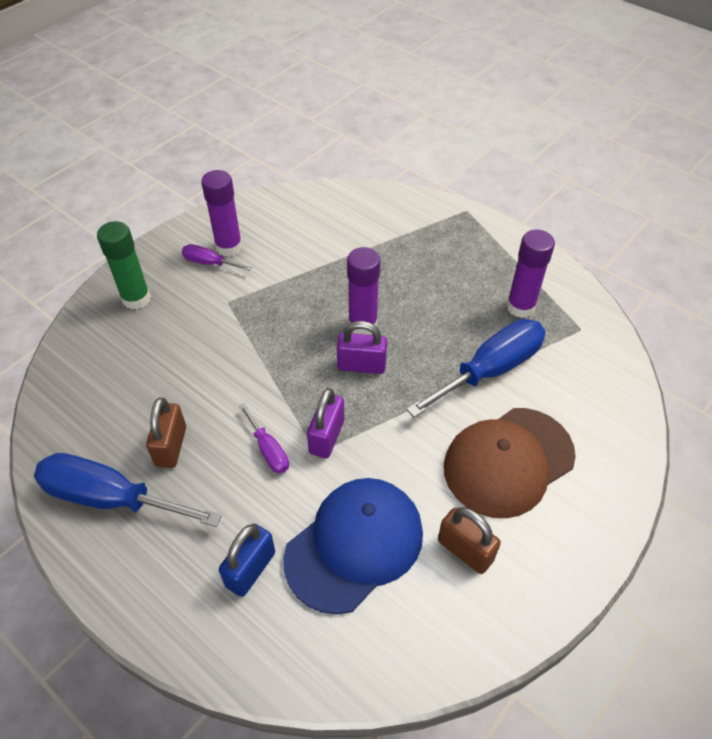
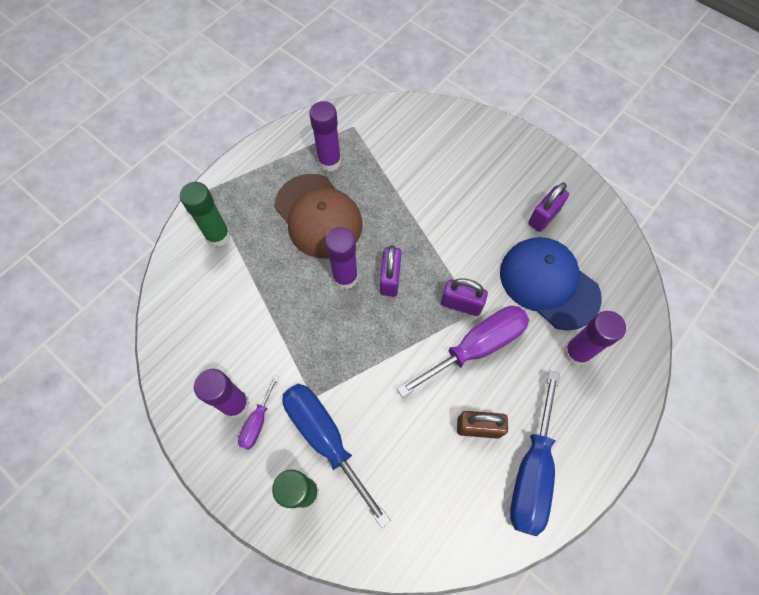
camera: 90 degrees left, 15 degrees up
blue padlock [219,524,275,597] -> purple glue stick [563,311,626,366]
purple screwdriver [239,404,289,474] -> purple screwdriver [397,306,529,398], size x2.02
blue screwdriver [406,319,545,418] -> blue screwdriver moved to [282,384,391,528]
brown padlock [438,507,501,574] -> purple padlock [528,182,569,232]
brown cap [444,408,576,518] -> brown cap moved to [275,174,363,258]
none -> green glue stick [180,182,231,247]

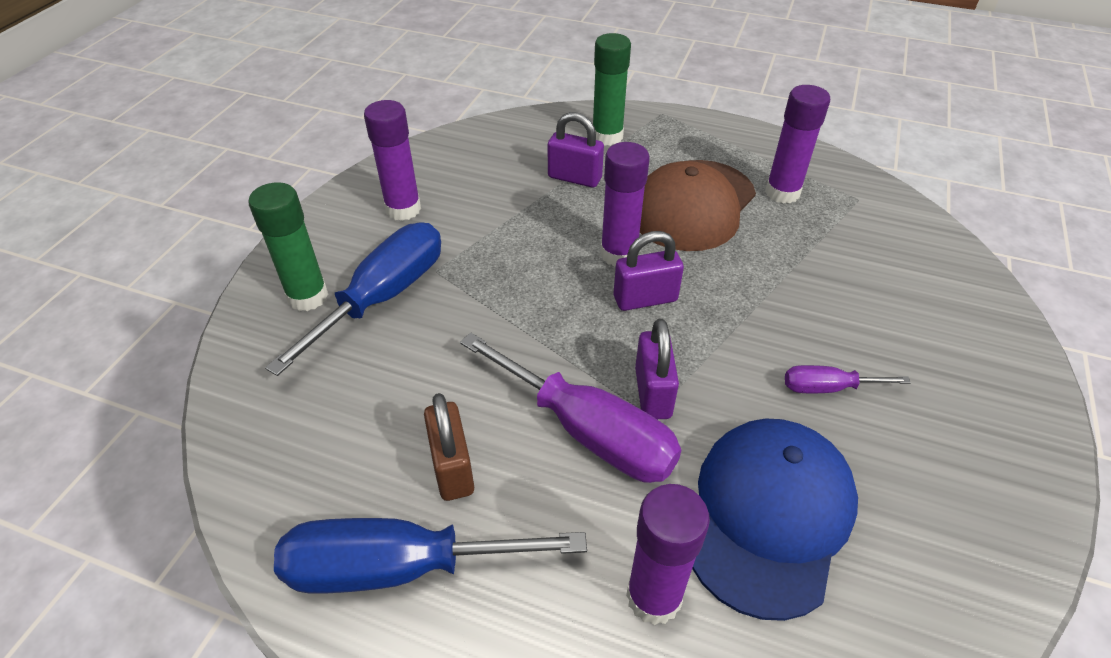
camera: 70 degrees right, 20 degrees down
purple screwdriver [238,375,279,450] -> purple screwdriver moved to [785,365,911,393]
purple padlock [528,182,569,232] -> purple padlock moved to [548,112,604,188]

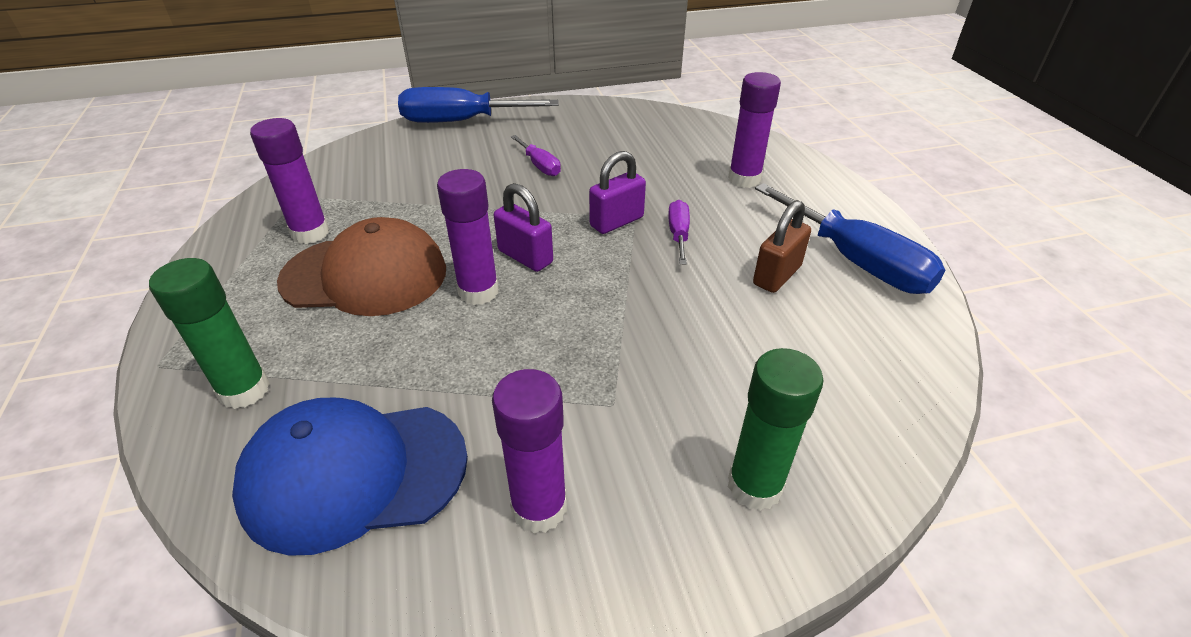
camera: 125 degrees left, 5 degrees down
blue screwdriver [265,222,441,376] -> blue screwdriver moved to [398,87,559,123]
purple screwdriver [460,332,681,483] -> purple screwdriver [668,200,690,264], size x0.49
purple padlock [548,112,604,188] -> none
blue cap [692,419,858,621] -> blue cap moved to [232,398,468,556]

